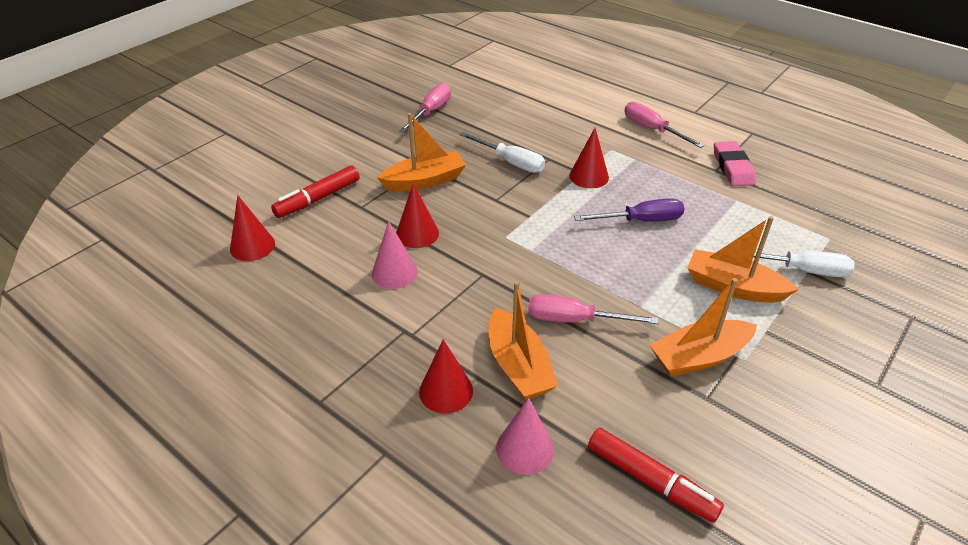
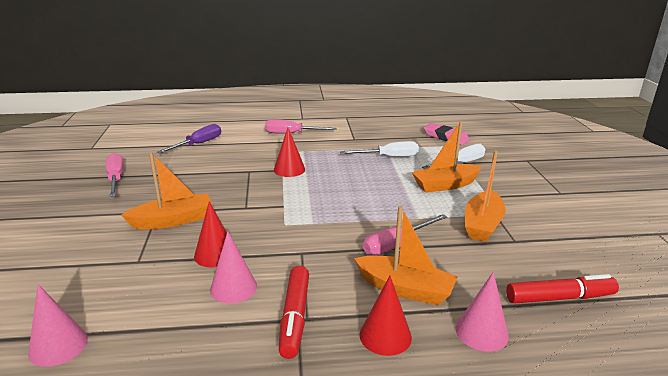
camera: 45 degrees left, 15 degrees down
red cone [230,195,275,261] -> pink cone [28,284,88,367]
red marker [271,165,359,218] -> red marker moved to [279,266,309,359]
orange boat [377,113,466,191] -> orange boat turned 45 degrees clockwise [121,152,212,229]
white screwdriver [460,132,545,173] -> white screwdriver moved to [340,141,419,157]
purple screwdriver [574,198,684,221] -> purple screwdriver moved to [157,124,221,153]
pink eraser [714,141,756,186] -> pink eraser moved to [424,123,470,145]

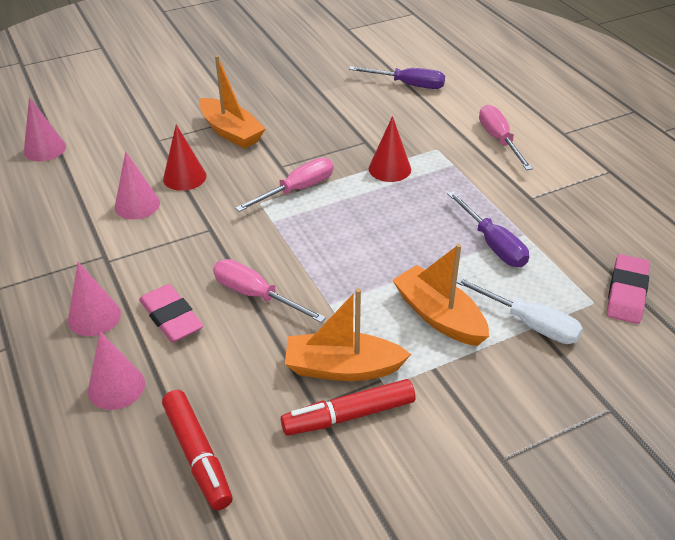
camera: 70 degrees right, 15 degrees up
pink screwdriver [106,153,124,197] -> pink screwdriver moved to [235,158,333,212]
red marker [279,266,309,359] -> red marker moved to [281,379,415,436]
white screwdriver [340,141,419,157] -> purple screwdriver [447,191,529,267]
orange boat [354,206,458,305] -> pink eraser [139,284,203,343]
red cone [359,276,412,356] -> pink cone [68,262,121,336]

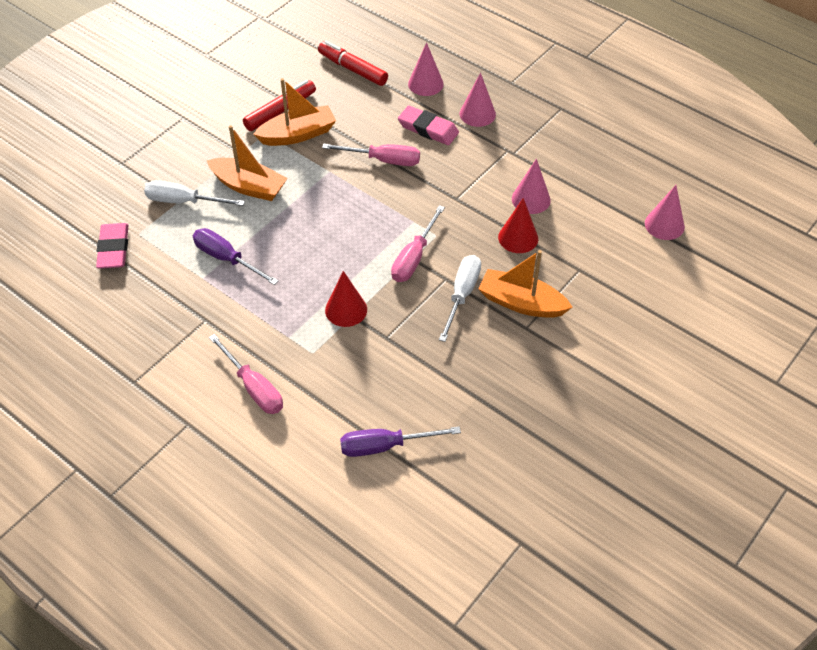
camera: 155 degrees right, 10 degrees up
none -> white screwdriver [439,255,481,342]

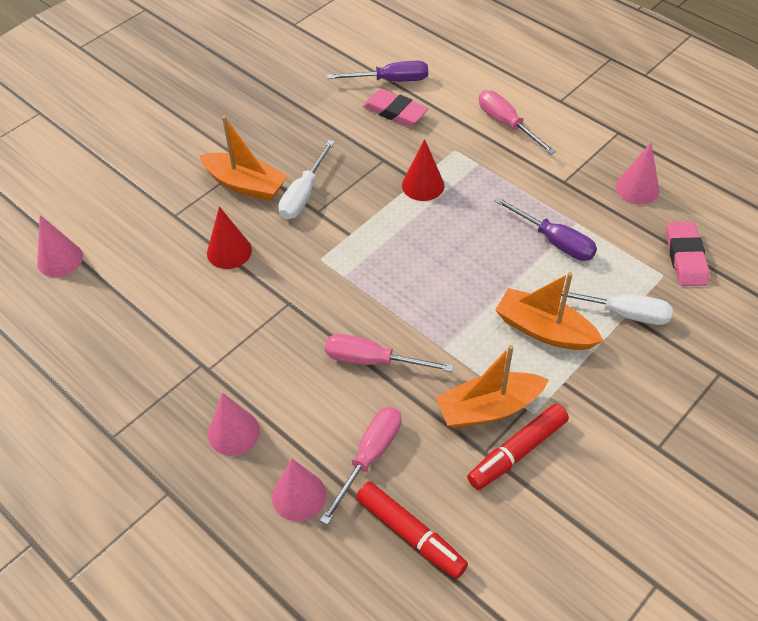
camera: 175 degrees left, 0 degrees up
pink screwdriver [391,205,445,282] -> pink screwdriver moved to [320,407,401,525]
pink eraser [398,105,459,145] -> pink eraser moved to [363,89,428,127]
pink cone [512,159,551,214] -> pink cone moved to [616,143,659,204]

